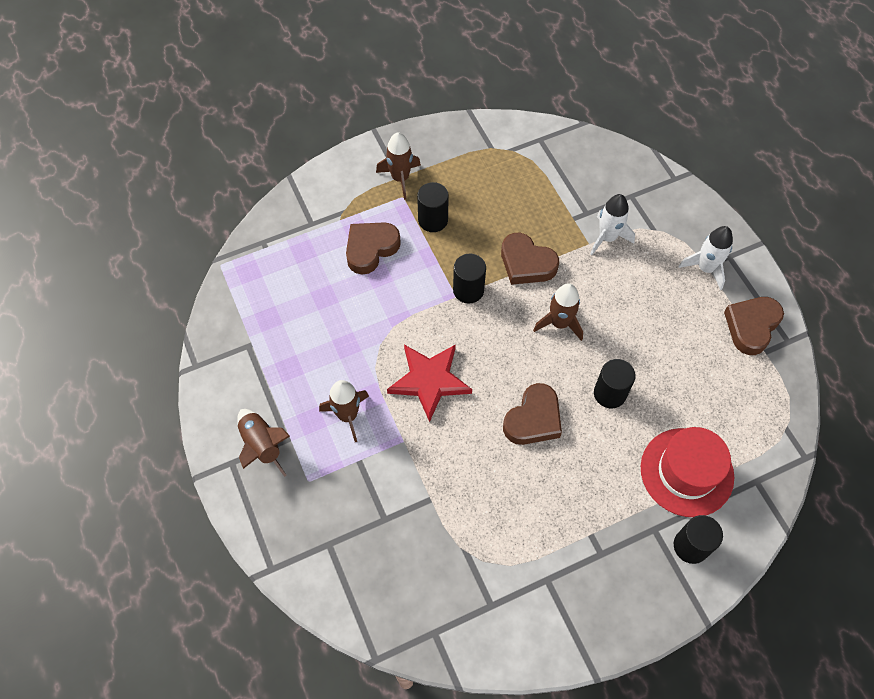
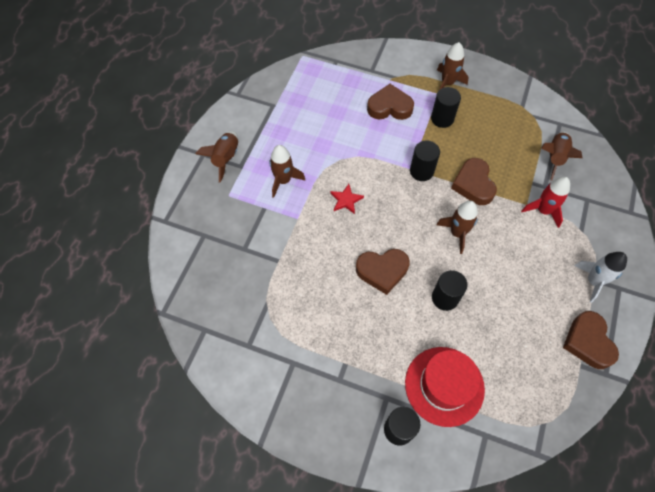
camera: 45 degrees right, 0 degrees up
red star [387,344,472,422] -> red star [330,184,364,214], size x0.53
white rocket [590,194,635,255] -> red rocket [521,177,570,228]
brown heart [724,297,784,355] -> brown heart turned 90 degrees counterclockwise [563,311,619,369]
none -> brown rocket [541,131,582,180]

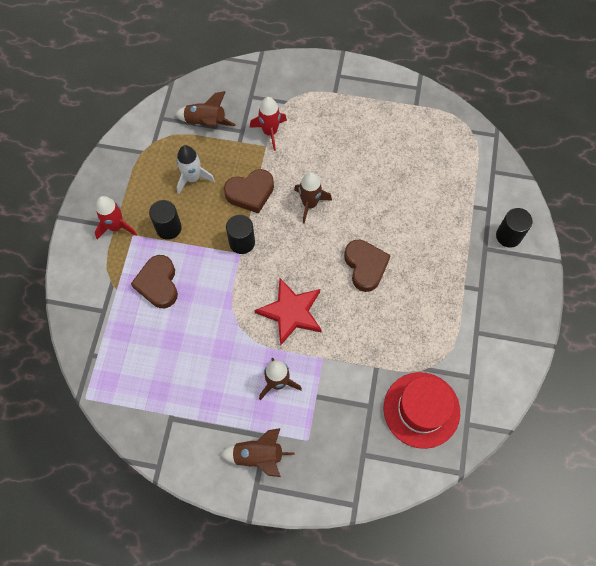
camera: 100 degrees left, 5 degrees up
red star [330,184,364,214] -> red star [255,278,322,346], size x1.89
red hat [405,347,485,427] -> red hat moved to [384,372,460,449]
black cylinder [432,270,467,311] -> none
brown rocket [437,42,468,90] -> red rocket [95,196,137,240]
brown heart [563,311,619,369] -> none
white rocket [574,252,627,303] -> white rocket moved to [177,145,215,194]

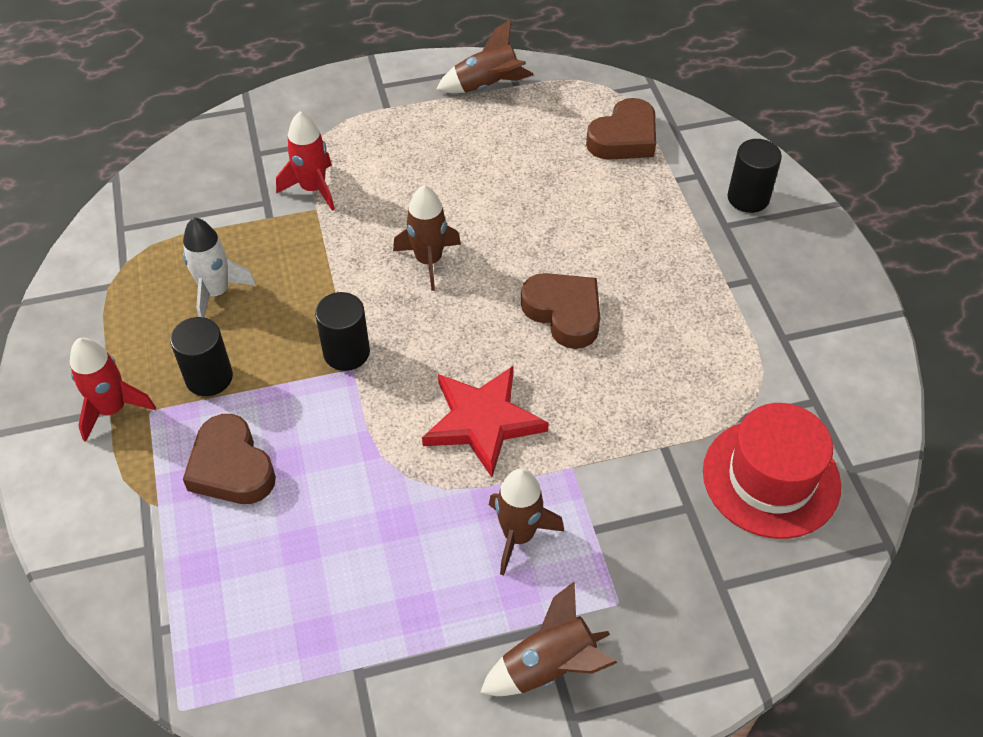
camera: 25 degrees left, 15 degrees down
brown rocket [175,91,236,127] -> brown rocket moved to [436,19,533,93]
brown heart [224,169,274,214] -> brown heart moved to [586,98,656,160]

